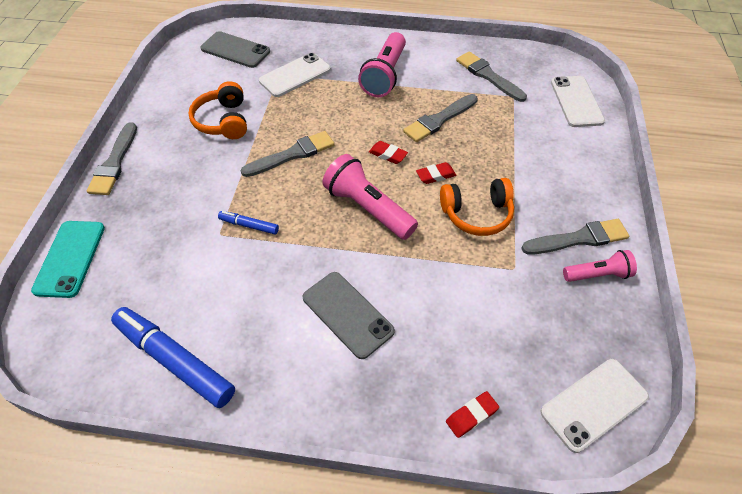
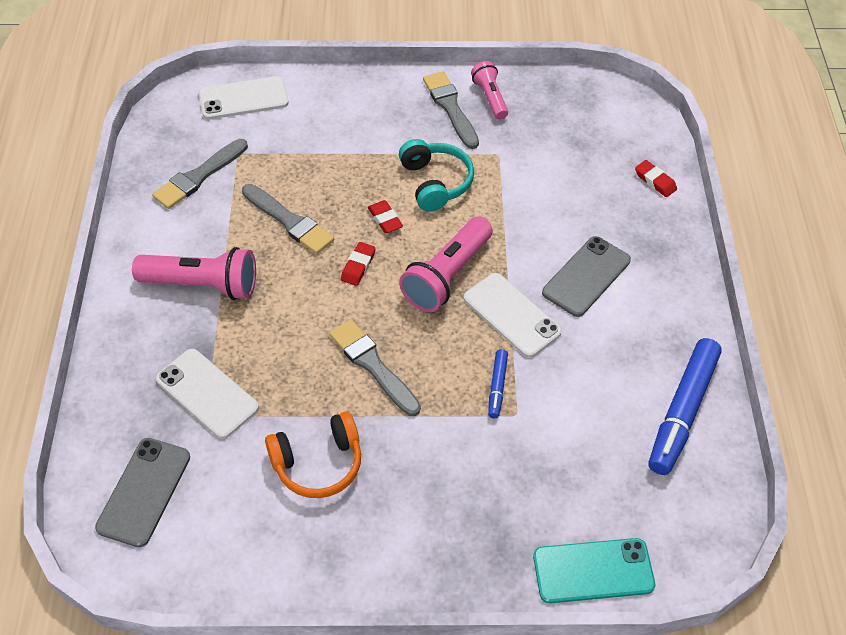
camera: 100 degrees left, 0 degrees up
grey brush [87,122,137,195] -> none
orange headphones [440,178,514,236] -> turquoise headphones [399,139,474,212]
white phone [540,359,649,453] -> white phone moved to [464,273,562,358]

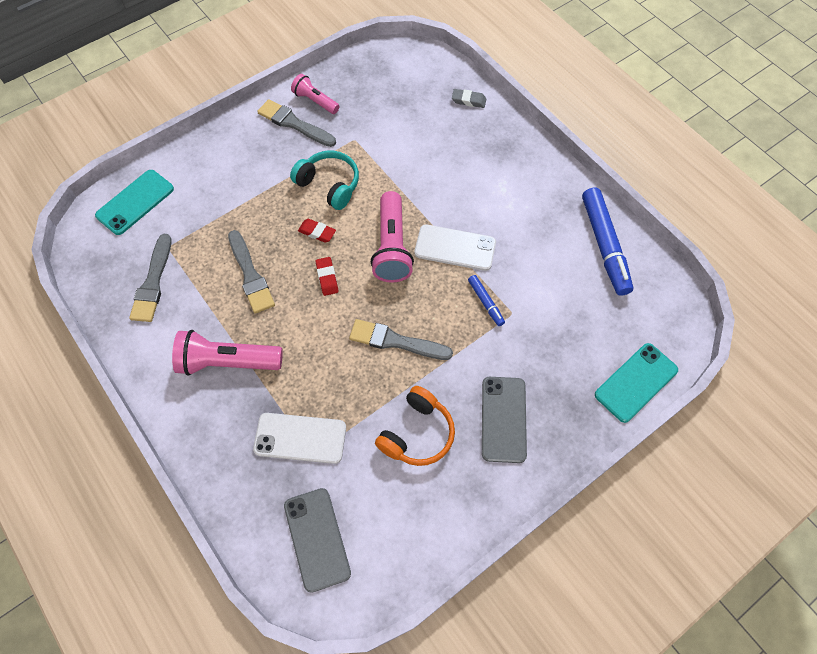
camera: 35 degrees left, 10 degrees up
pink flashlight [132,247,256,300] -> pink flashlight turned 150 degrees counterclockwise [172,330,283,376]
white phone [199,76,289,119] -> turquoise phone [95,170,174,235]
grey brush [242,184,334,254] -> grey brush turned 60 degrees clockwise [228,230,275,314]
grey phone [542,236,631,317] -> grey phone moved to [482,377,527,463]
red eraser [635,160,677,197] -> grey eraser [452,89,486,108]

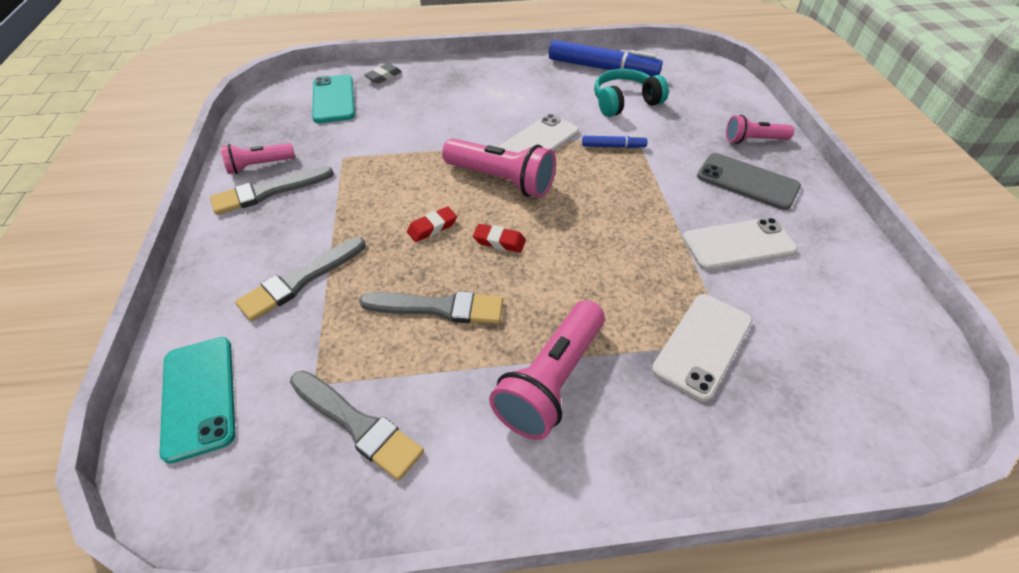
camera: 60 degrees left, 15 degrees down
grey phone [284,488,351,593] -> none
turquoise headphones [290,151,359,210] -> turquoise headphones moved to [594,69,669,117]
grey brush [349,319,453,360] -> grey brush moved to [235,237,366,321]
orange headphones [375,386,455,466] -> white phone [683,218,798,270]
turquoise phone [595,343,678,423] -> turquoise phone moved to [312,75,355,123]
none -> pink flashlight [726,115,794,144]

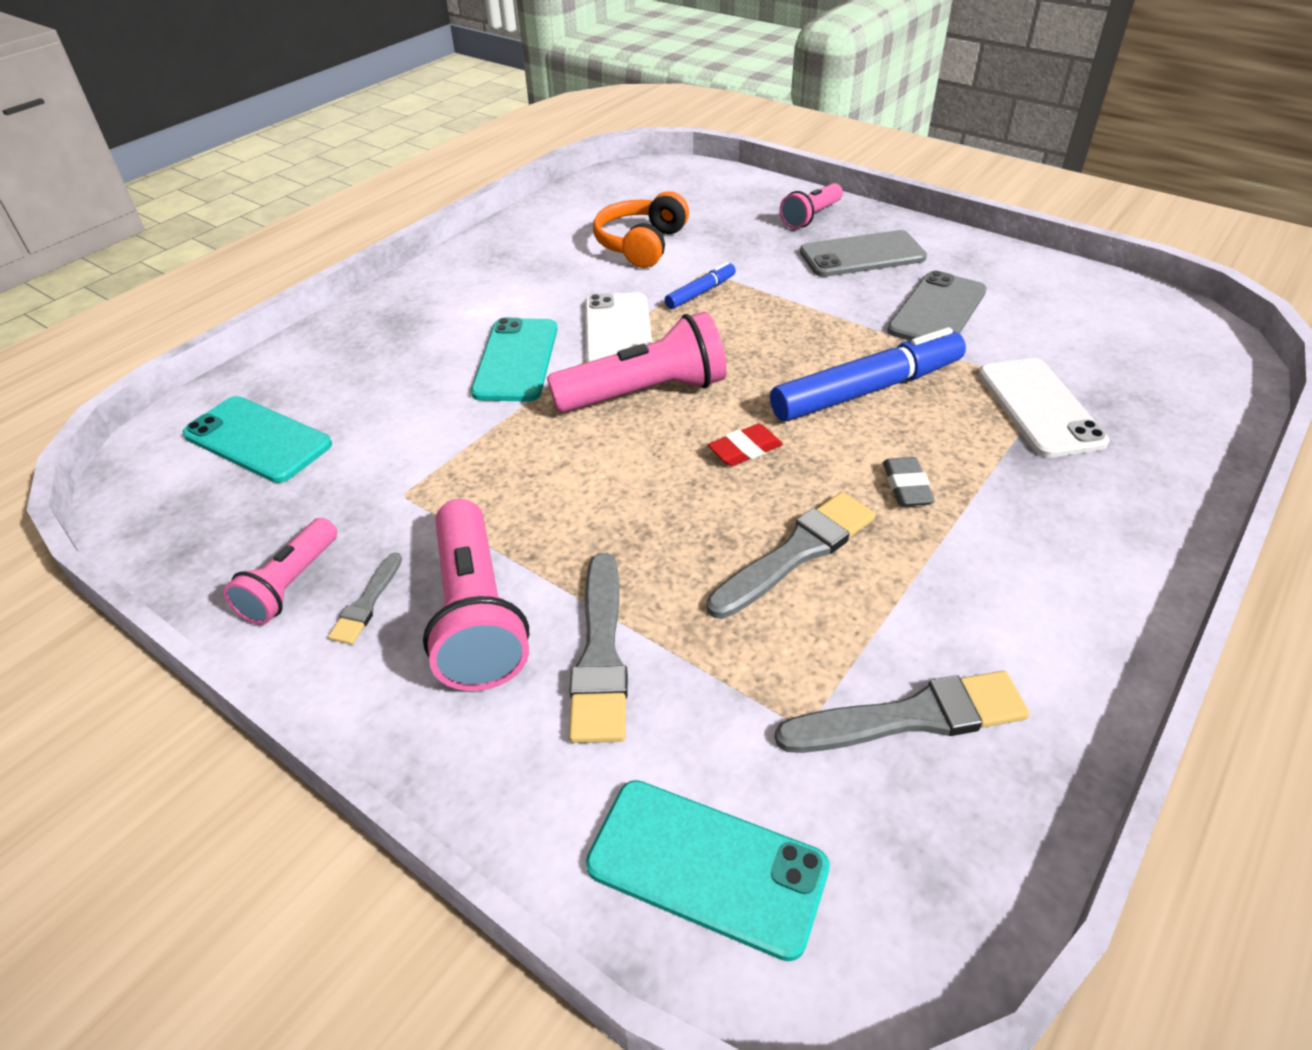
camera: 45 degrees left, 5 degrees down
grey brush [210,166,334,215] -> grey brush [328,552,402,644], size x0.54
grey eraser [364,63,402,84] -> grey eraser moved to [883,457,935,506]
red eraser [407,207,457,242] -> none
pink flashlight [489,300,605,440] -> pink flashlight moved to [423,499,529,691]
blue marker [549,40,663,76] -> blue marker moved to [770,327,966,421]
turquoise headphones [594,69,669,117] -> orange headphones [593,191,689,268]
white phone [683,218,798,270] -> grey phone [887,271,987,341]
none -> turquoise phone [471,318,557,402]

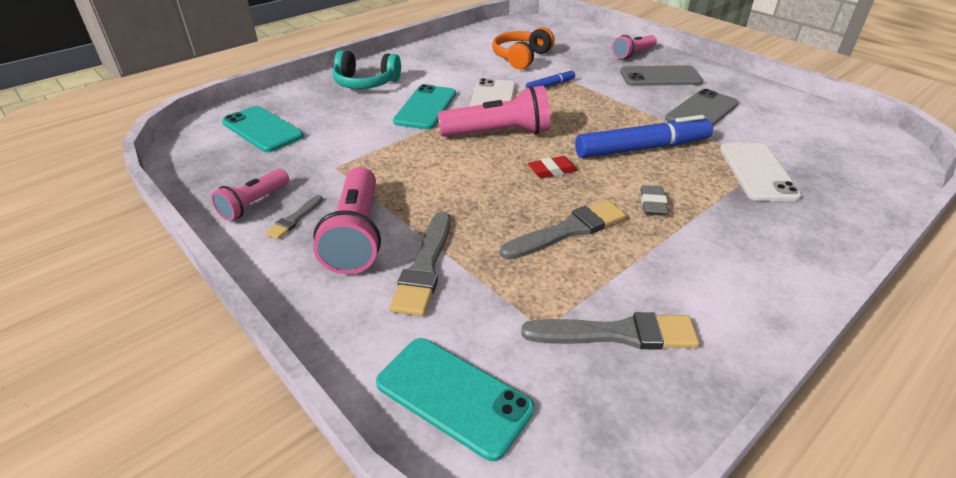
camera: 10 degrees right, 5 degrees down
none -> turquoise headphones [332,50,401,89]

